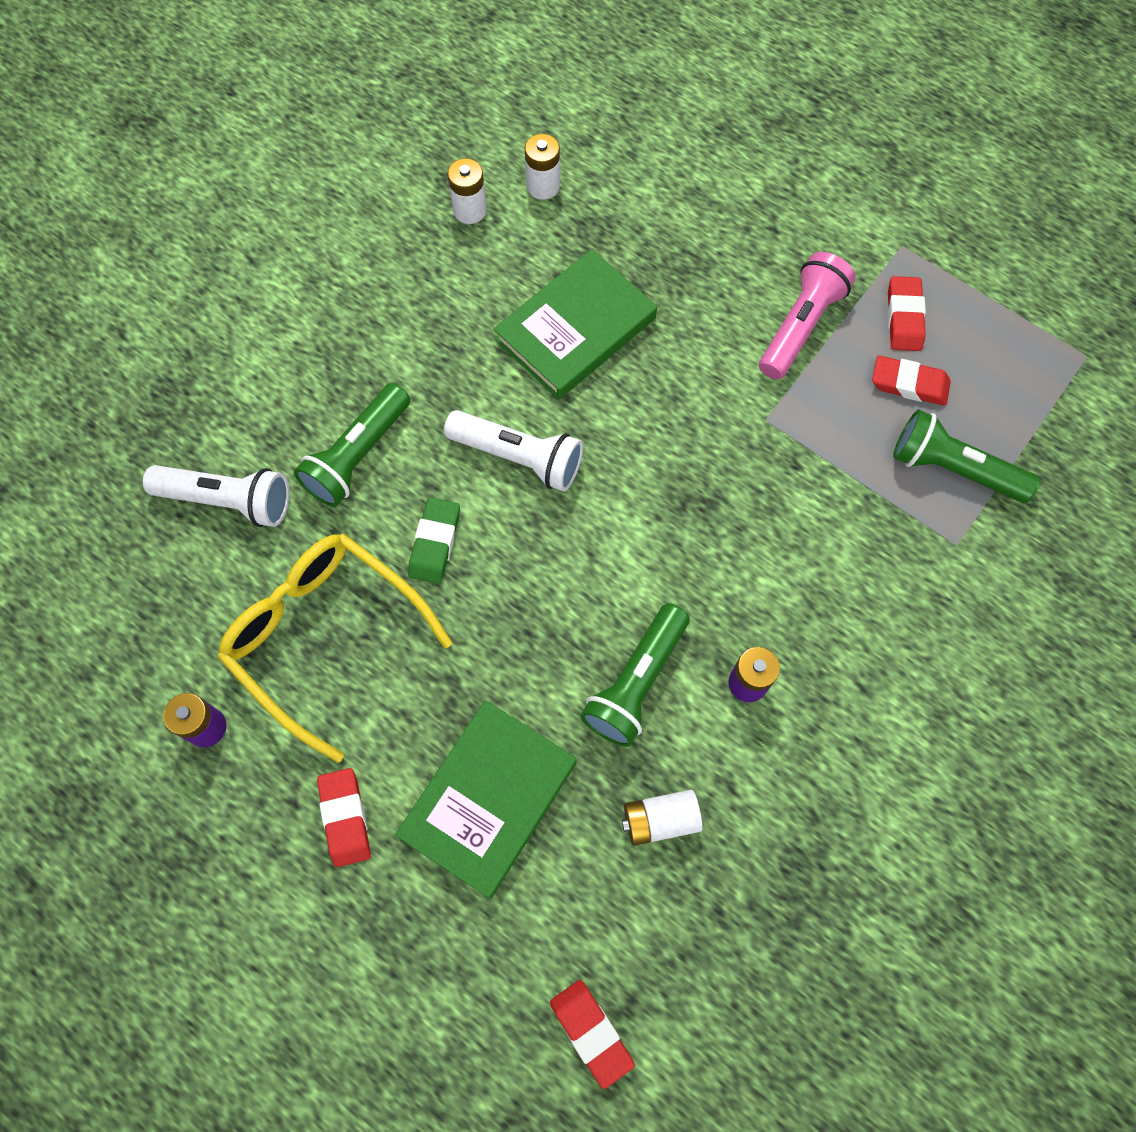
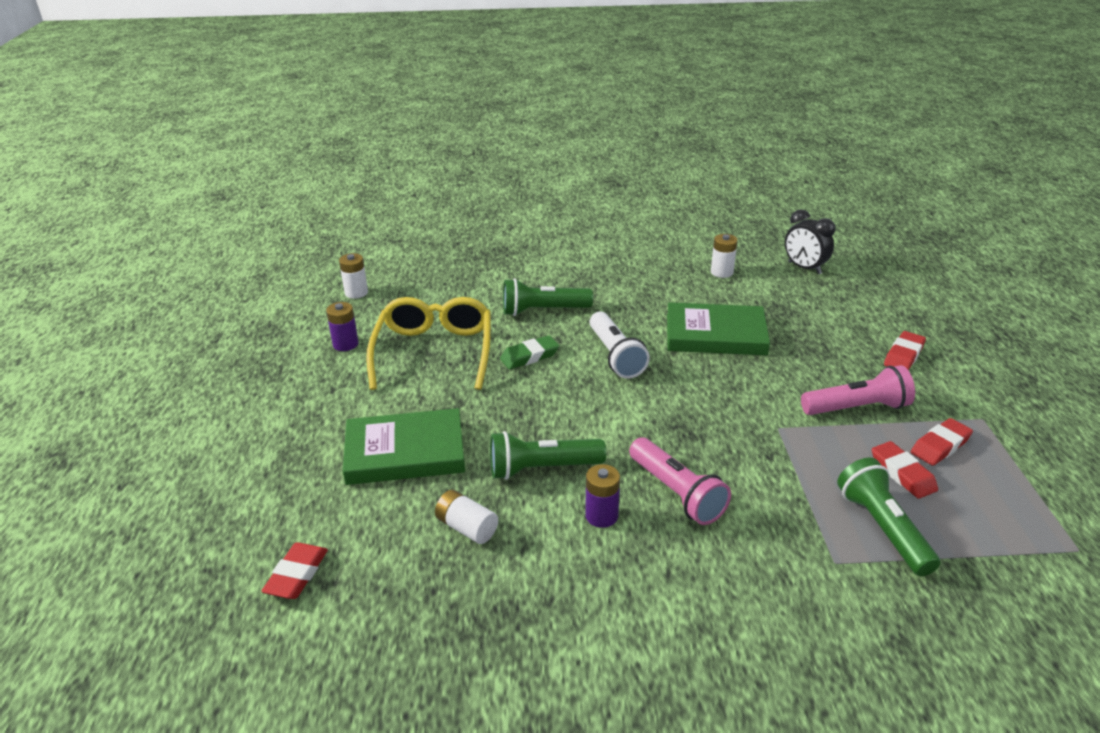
camera: 50 degrees right, 35 degrees down
white flashlight [143,465,290,527] -> none
red eraser [317,768,371,867] -> red eraser moved to [884,331,926,370]
white battery [525,134,560,200] -> white battery moved to [339,253,368,299]
none -> pink flashlight [629,437,731,525]
none -> black clock [785,209,836,275]

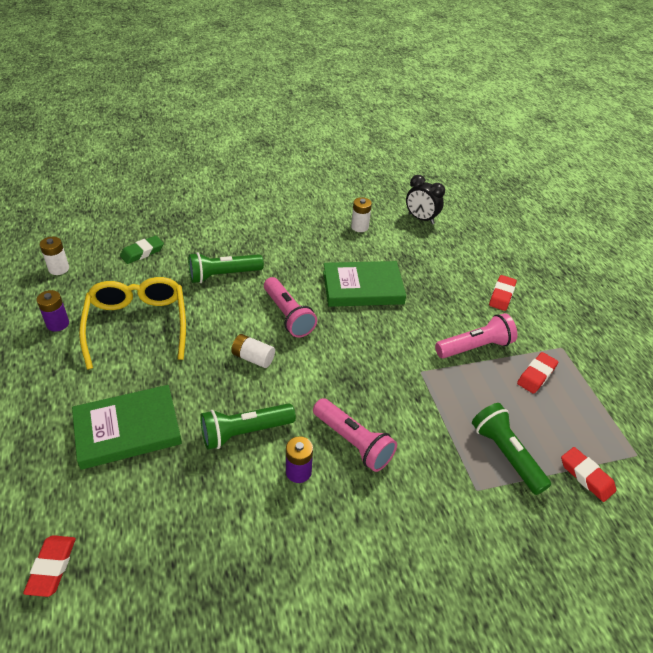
camera: 15 degrees left, 10 degrees up
white battery [435,490,498,544] -> white battery moved to [231,334,275,368]
green eraser [500,335,559,369] -> green eraser moved to [120,235,164,264]
white flashlight [589,312,650,379] -> pink flashlight [264,277,317,338]
red eraser [872,441,938,499] -> red eraser moved to [561,447,616,502]

